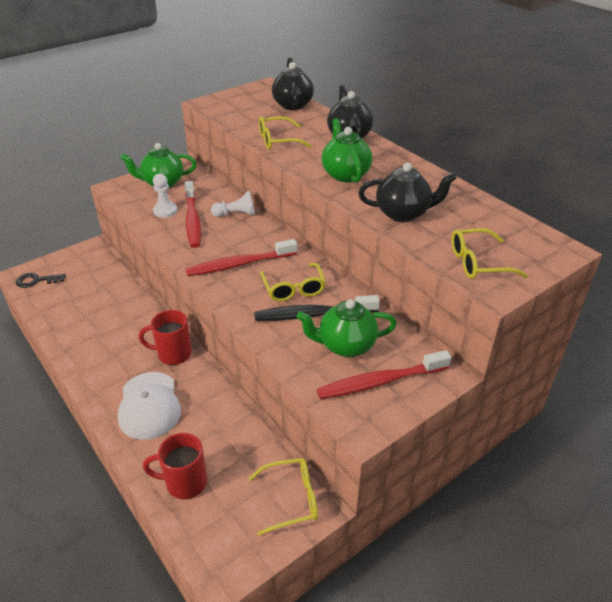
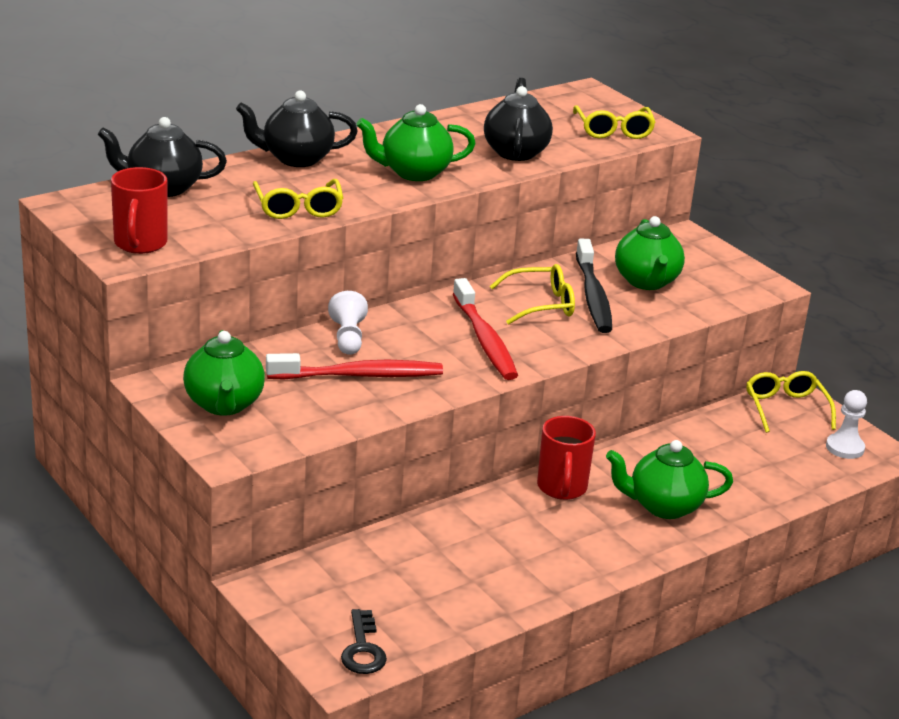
camera: 90 degrees left, 10 degrees down
white cap [117,372,181,440] -> green teapot [606,440,733,519]
red mug [143,433,207,500] -> red mug moved to [111,167,167,254]
white pawn [153,174,177,218] -> white pawn moved to [826,390,867,459]
red toothbrush [317,350,452,399] -> none

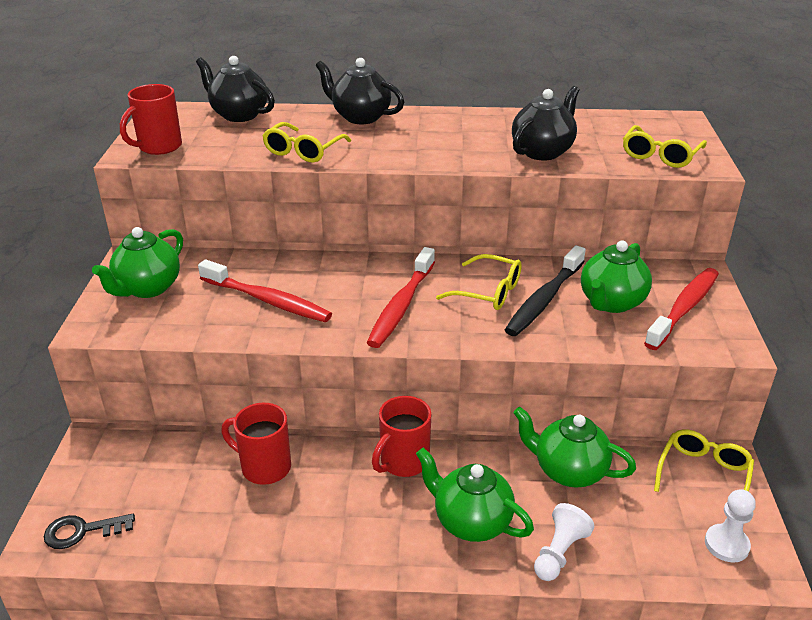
camera: 40 degrees right, 5 degrees up
white pawn [328,291,368,355] -> white pawn moved to [534,503,594,581]
black key [341,609,387,674] -> black key turned 45 degrees clockwise [44,514,135,549]
green teapot [357,104,476,181] -> green teapot moved to [513,407,636,488]
none -> red mug [221,403,291,485]
none -> red toothbrush [644,268,719,350]

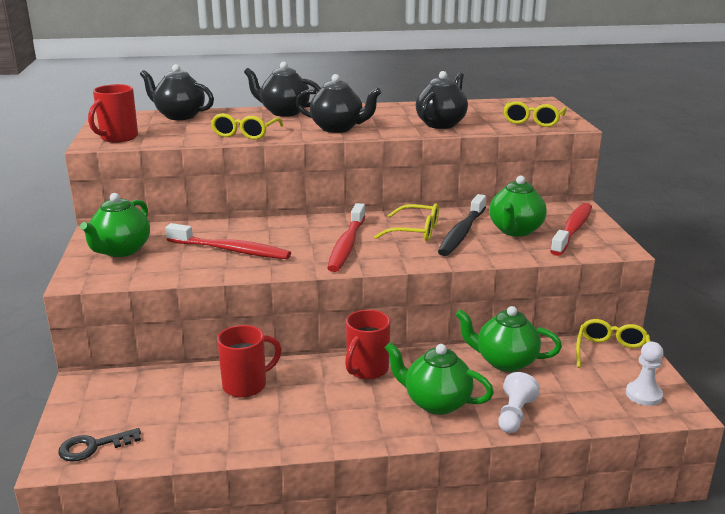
camera: 10 degrees left, 10 degrees down
red mug [221,403,291,485] -> red mug turned 135 degrees clockwise [217,325,282,398]
none -> black teapot [296,74,381,133]

